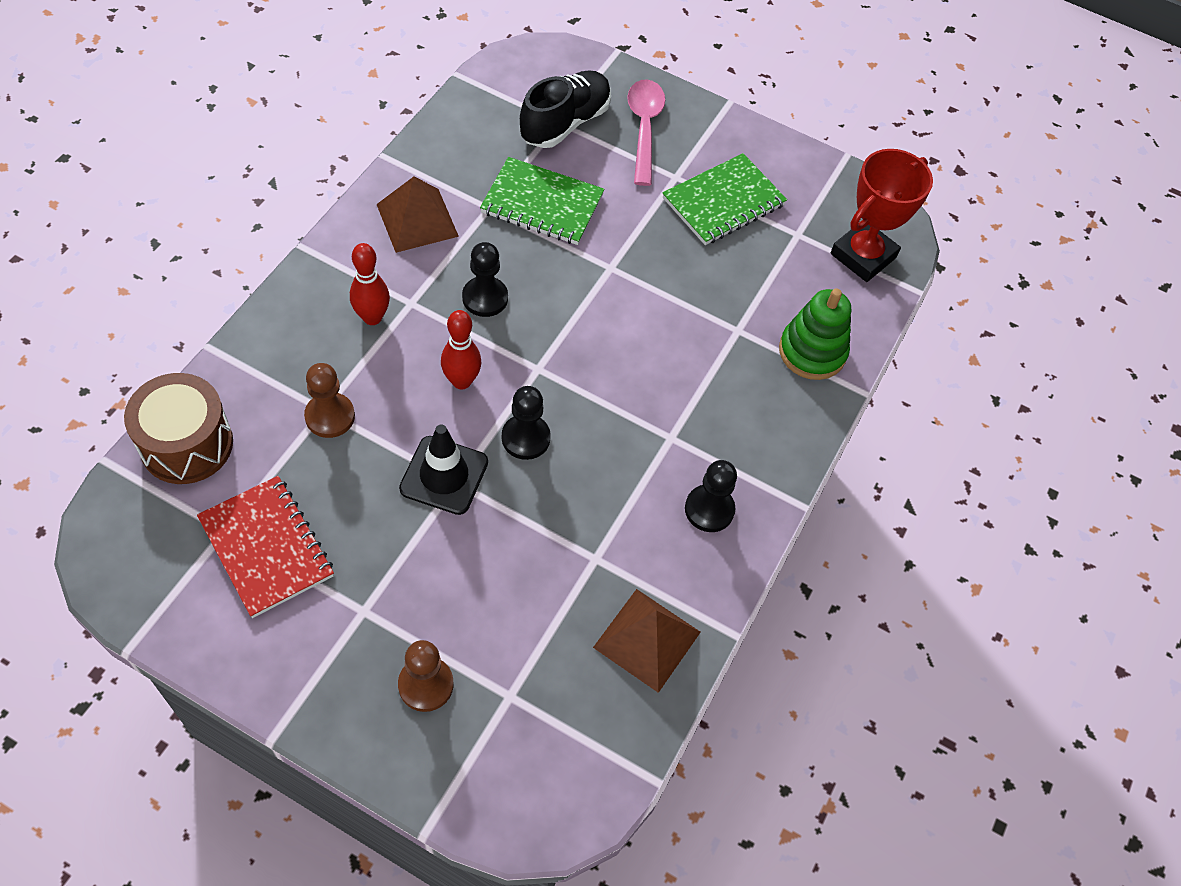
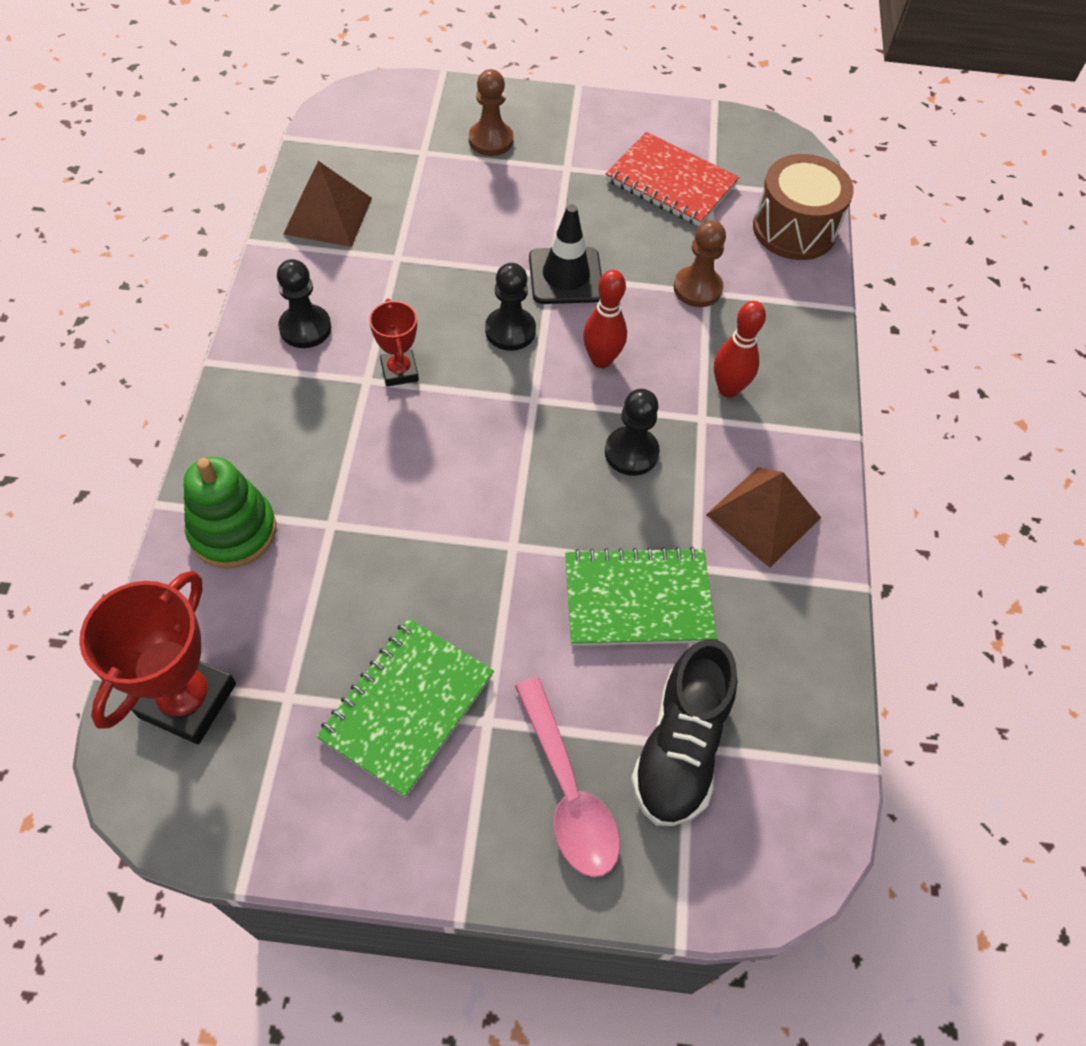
camera: 160 degrees right, 0 degrees up
none -> red trophy [369,298,419,387]

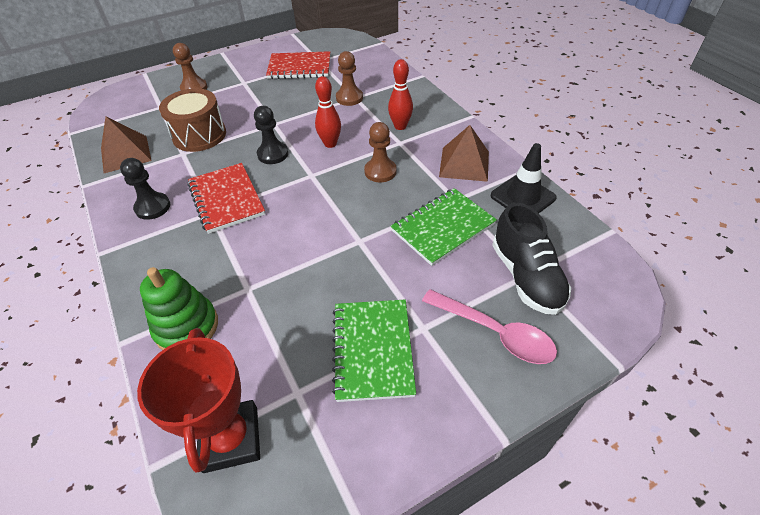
camera: 30 degrees left, 10 degrees down
red trophy [369,298,419,387] -> red notebook [188,163,265,234]
black traffic cone [529,204,602,304] -> black traffic cone moved to [491,143,557,213]
black pawn [605,389,660,476] -> brown pawn [364,122,397,182]
brown drum [753,154,854,260] -> brown drum moved to [159,88,226,152]

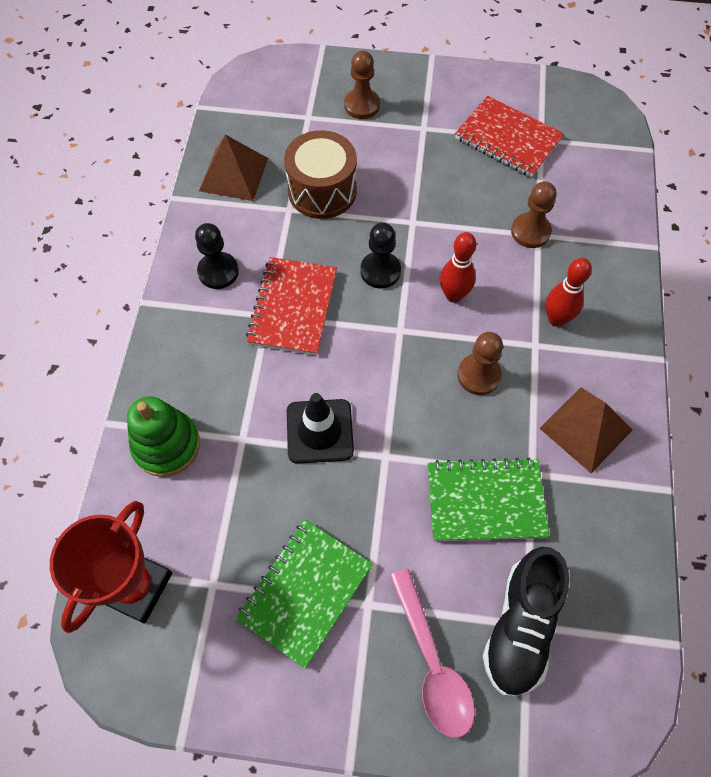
camera: 35 degrees right, 15 degrees up
black traffic cone [491,143,557,213] -> black traffic cone moved to [287,393,354,464]

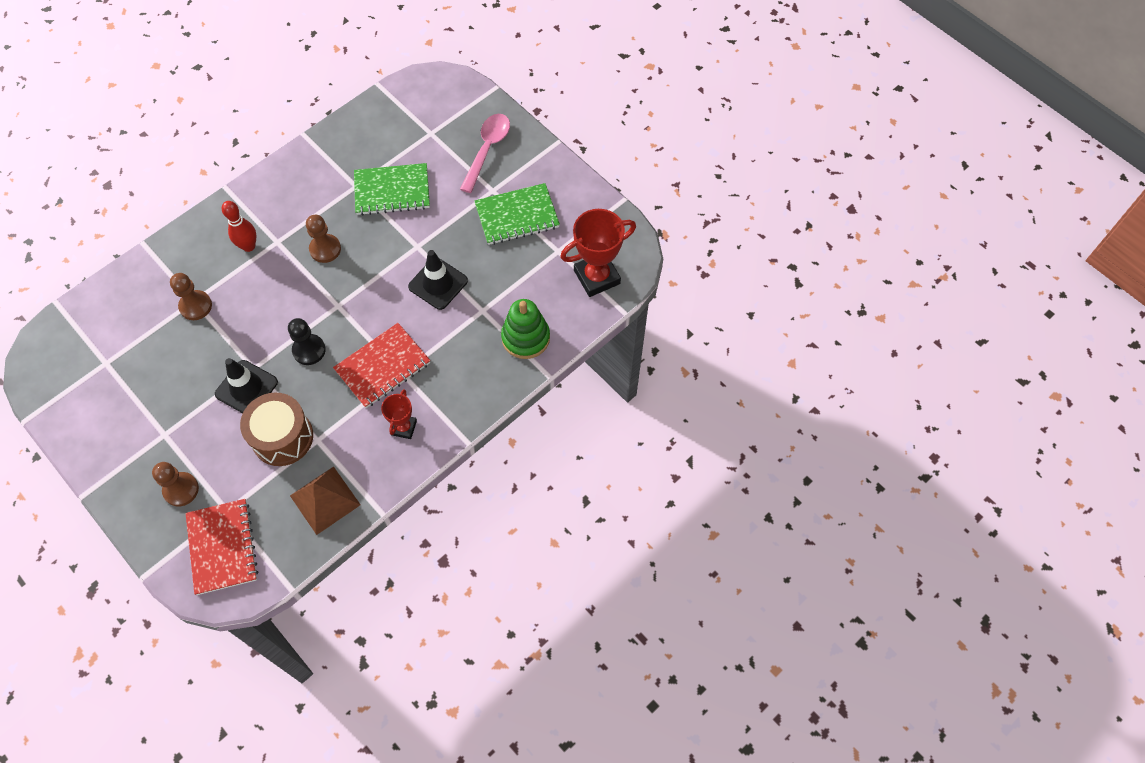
camera: 140 degrees left, 0 degrees up
black pawn [195,223,239,289] -> red trophy [381,389,417,439]
green notebook [428,458,549,541] -> green notebook turned 45 degrees counterclockwise [354,163,430,216]
red bowling pin [440,232,476,303] -> none
red notebook [455,96,564,177] -> red notebook moved to [186,499,258,595]
black shoe [483,547,569,696] -> none
brown pyramid [539,387,632,473] -> none
none -> black traffic cone [215,358,278,413]

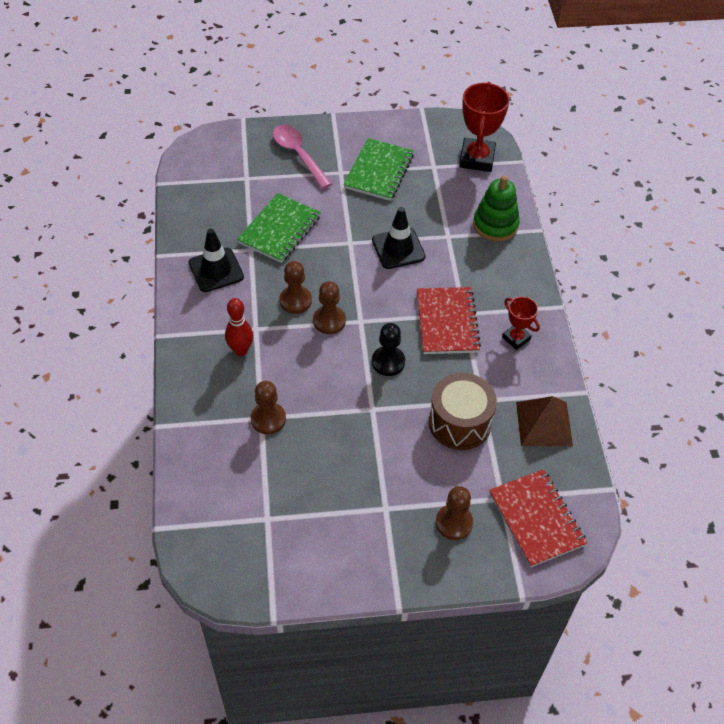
camera: 55 degrees left, 10 degrees down
red notebook [186,499,258,595] -> red notebook turned 45 degrees clockwise [489,469,587,568]
black traffic cone [215,358,278,413] -> black traffic cone moved to [189,228,244,292]
none -> brown pawn [313,281,346,334]

